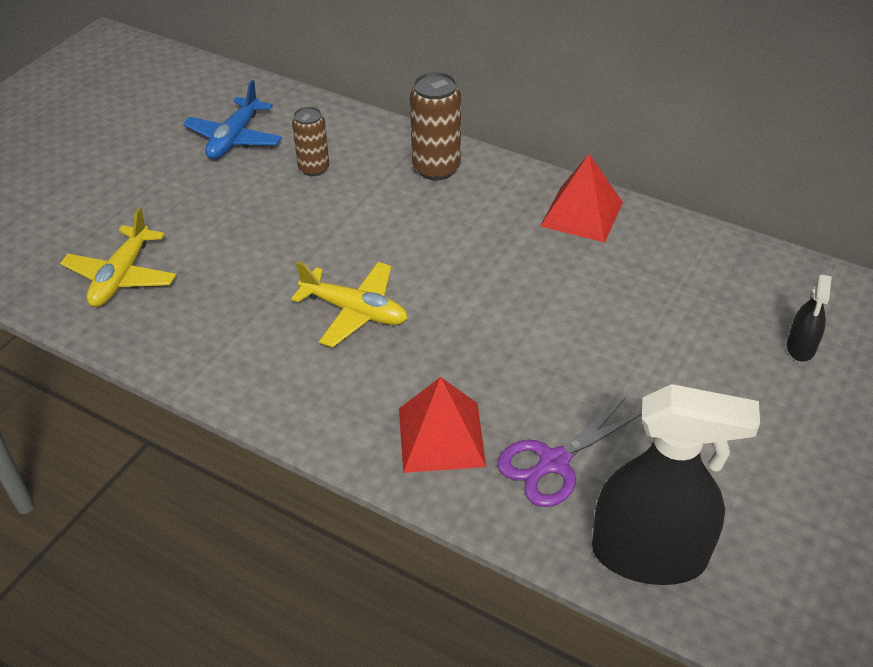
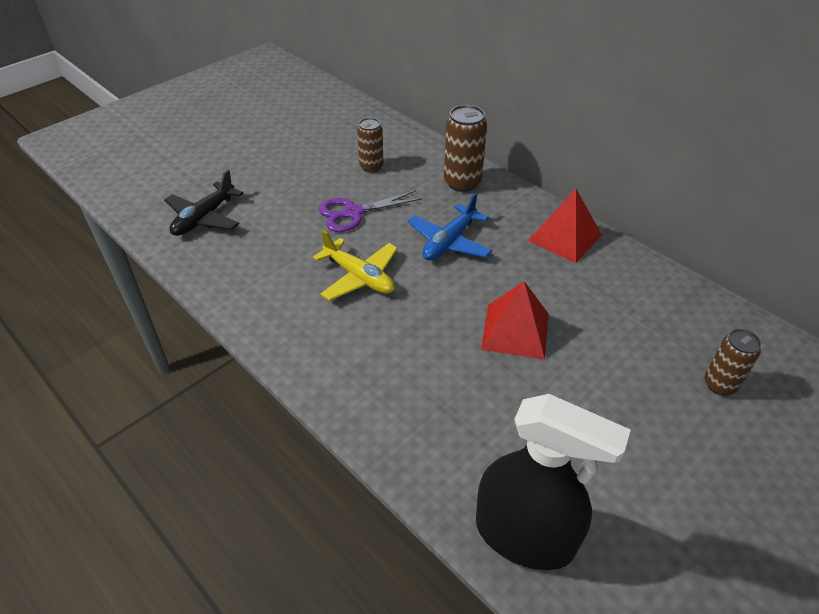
camera: 15 degrees right, 0 degrees up
yellow plane [60,207,176,307] -> black plane [164,170,243,236]
blue plane [183,80,282,159] -> blue plane moved to [408,193,493,260]
red pyramid [399,377,486,473] -> red pyramid moved to [481,281,548,359]
purple scissors [497,398,642,507] -> purple scissors moved to [318,190,423,232]
black spray bottle [787,274,832,362] -> brown can [704,329,761,396]

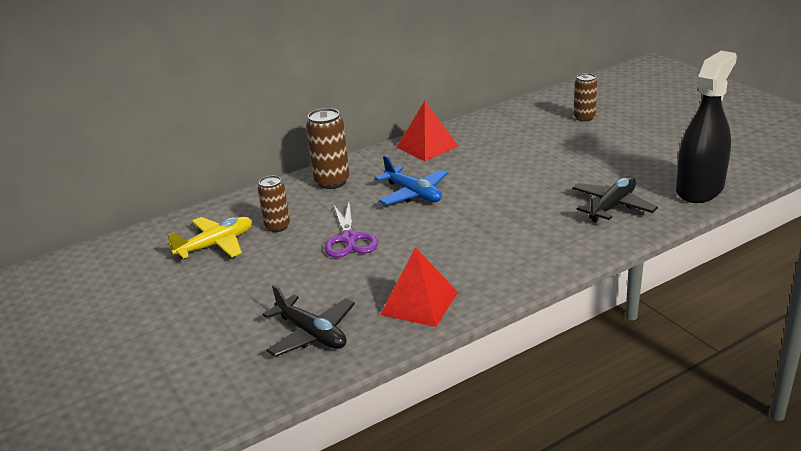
camera: 75 degrees left, 15 degrees down
yellow plane [313,230,398,301] -> yellow plane moved to [168,217,252,259]
red pyramid [481,281,548,359] -> red pyramid moved to [380,247,458,327]
none -> black plane [572,177,658,222]

